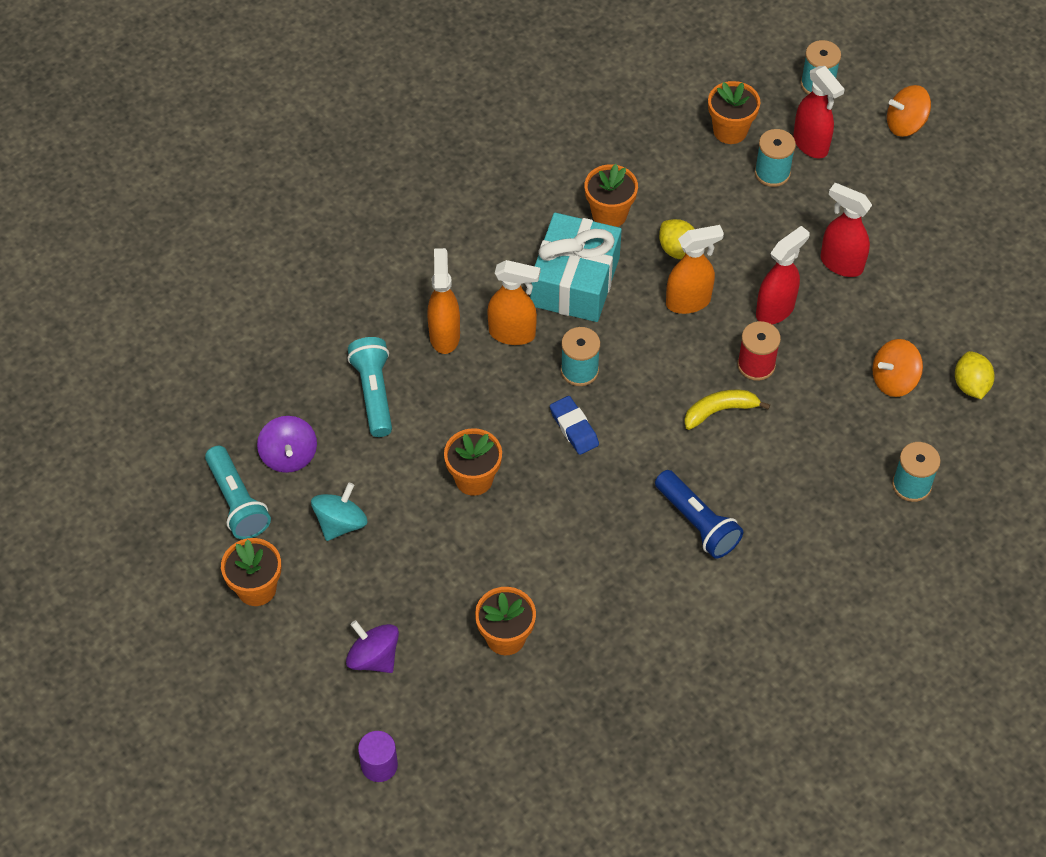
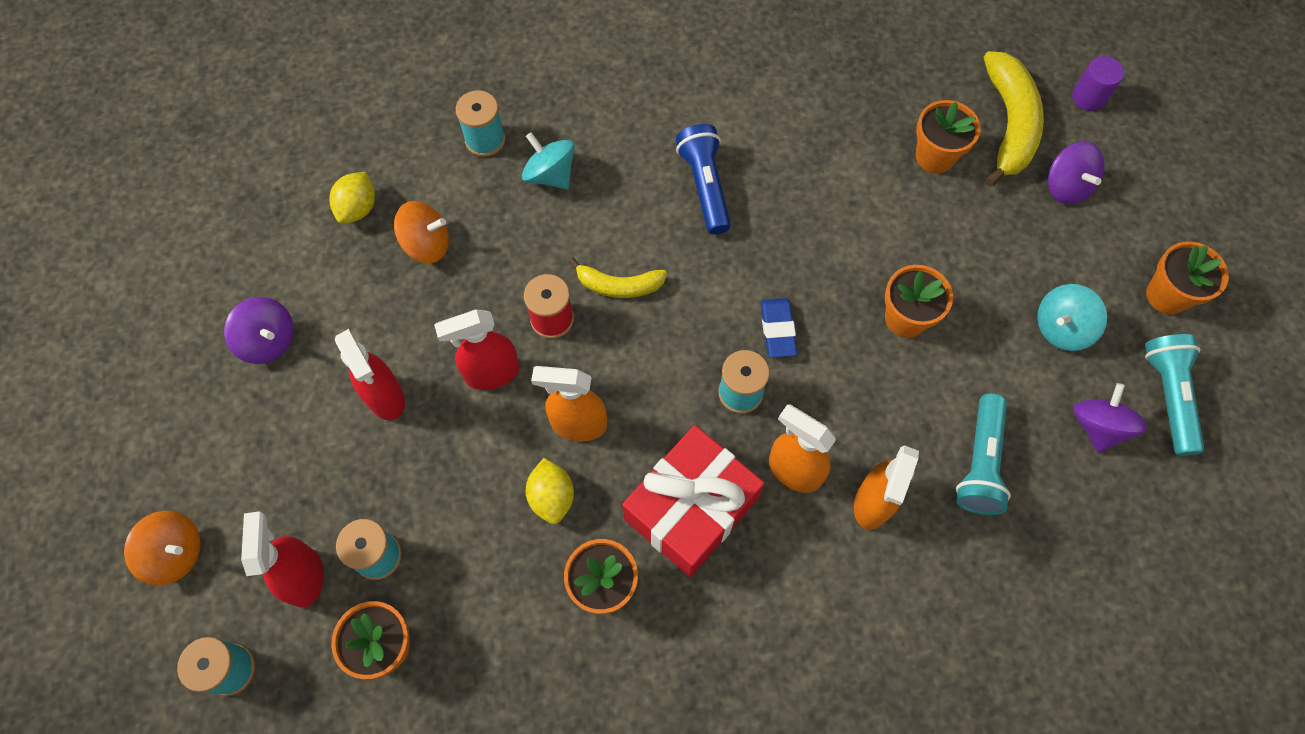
camera: 155 degrees left, 10 degrees up
turquoise gift [530,212,622,322] -> red gift [622,425,765,577]
none -> purple spinning top [224,297,294,364]
none -> turquoise spinning top [522,132,575,189]
none -> yellow banana [984,51,1044,187]

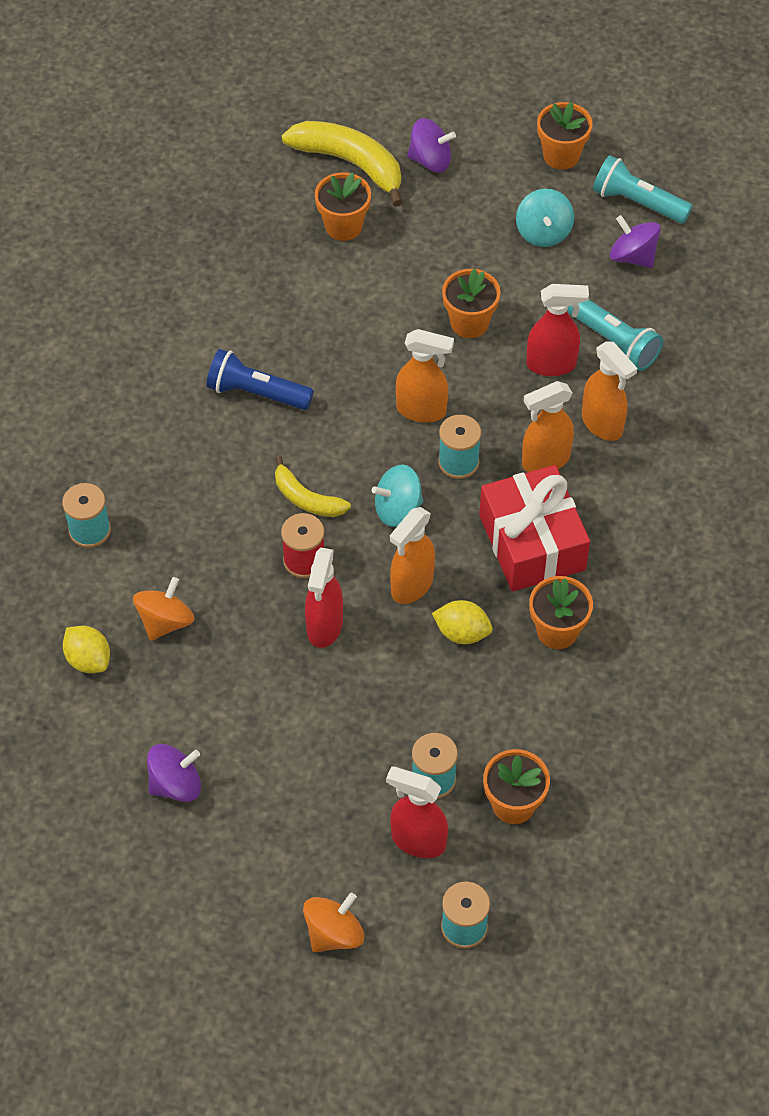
camera: 60 degrees left, 10 degrees down
red spray bottle [335,329,405,420] -> red spray bottle moved to [526,284,589,376]
turquoise spinning top [522,132,575,189] -> turquoise spinning top moved to [372,465,423,527]
yellow banana [568,257,667,298] -> yellow banana turned 90 degrees clockwise [275,456,351,517]
blue eraser [761,298,797,358] -> orange spray bottle [396,329,454,423]
purple cylinder [1072,56,1124,111] -> none

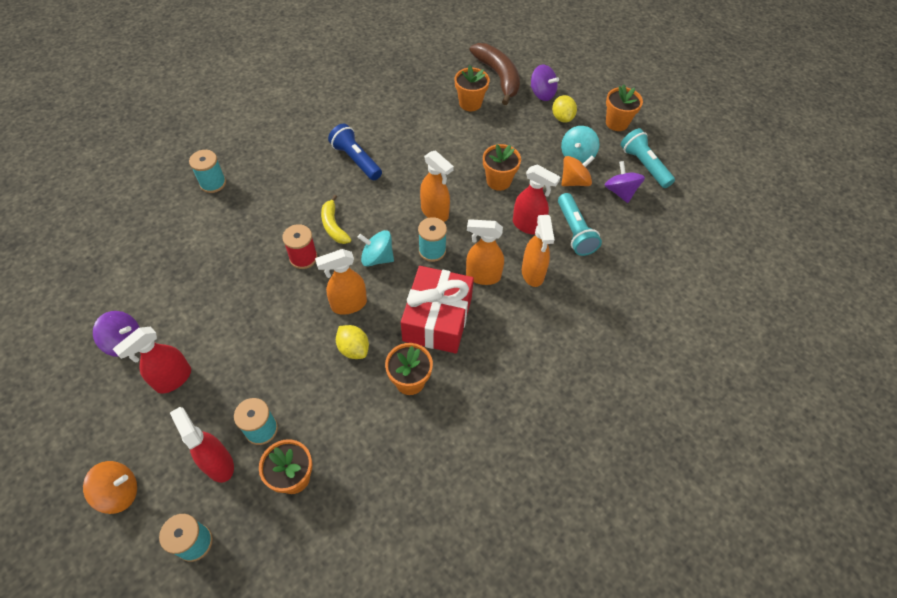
camera: 30 degrees right, 0 degrees up
yellow lemon [63,626,110,673] -> yellow lemon moved to [552,95,577,122]
orange spinning top [133,577,194,641] -> orange spinning top moved to [561,156,595,186]
yellow banana [282,121,403,207] -> brown banana [469,43,520,105]
red spray bottle [305,548,343,648] -> red spray bottle moved to [113,326,191,393]

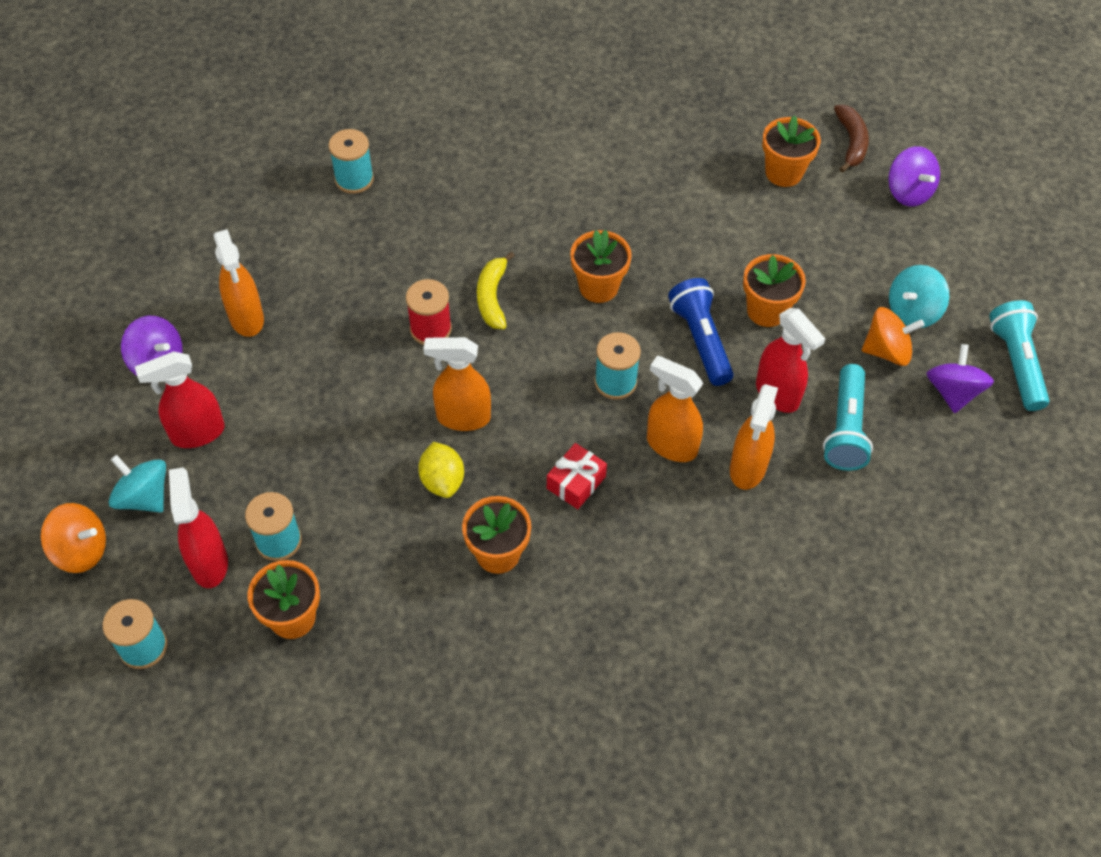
camera: 25 degrees right, 0 degrees up
blue flashlight [328,124,382,180] -> blue flashlight moved to [668,278,734,386]
turquoise spinning top [358,230,394,266] -> turquoise spinning top moved to [109,455,166,513]
red gift [401,266,474,354] -> red gift [547,443,607,509], size x0.47
orange spray bottle [420,150,454,222] -> orange spray bottle moved to [213,229,264,337]
brown banana [469,43,520,105] -> brown banana [834,105,869,173], size x0.59
yellow lemon [552,95,577,122] -> none
orange flower pot [606,85,643,131] -> orange flower pot moved to [570,230,632,303]

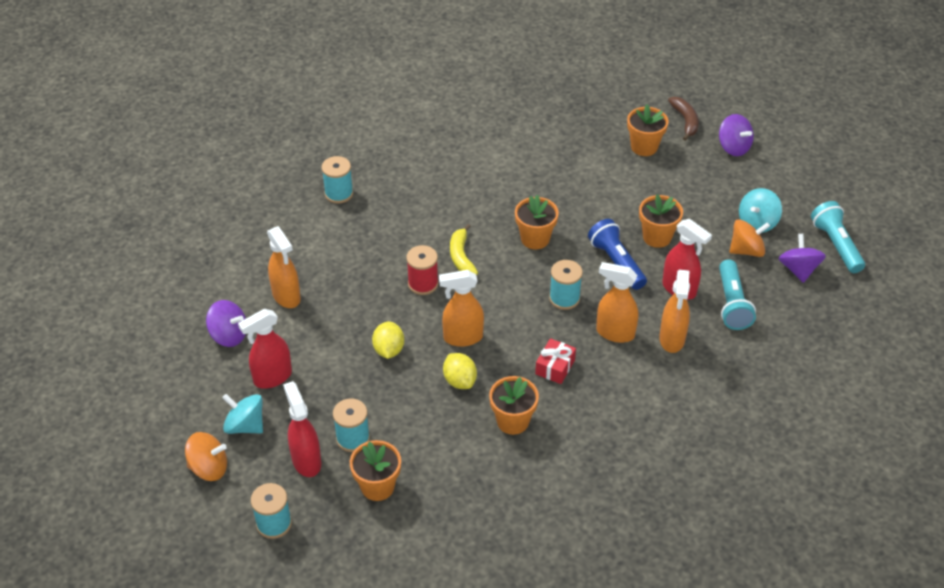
camera: 10 degrees left, 10 degrees down
none -> yellow lemon [372,321,404,359]

